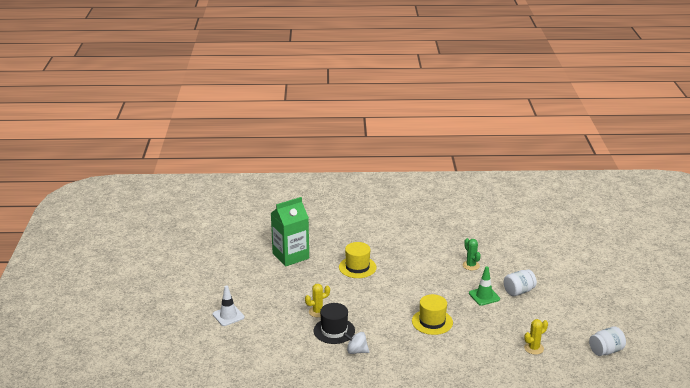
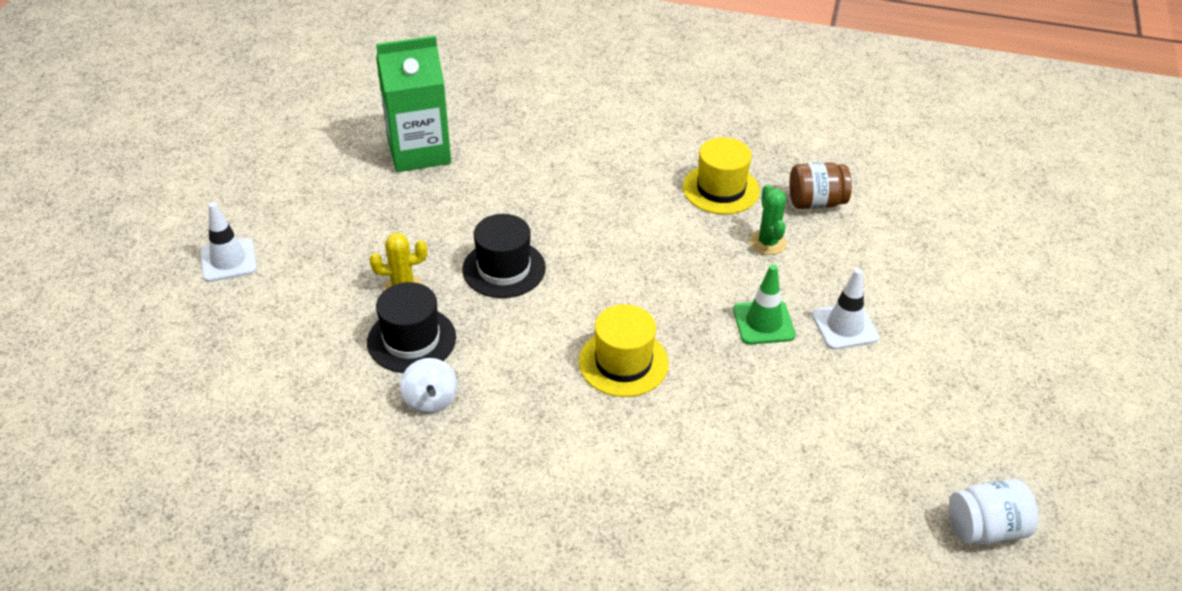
camera: 15 degrees right, 15 degrees up
yellow hat [339,242,377,278] -> yellow hat moved to [683,137,760,214]
white spinning top [343,332,369,354] -> white spinning top turned 135 degrees counterclockwise [400,358,457,414]
white jar [504,269,537,296] -> white traffic cone [812,268,879,350]
yellow cactus [524,319,548,355] -> none
none -> black hat [462,214,546,298]
none -> brown jar [790,162,852,209]

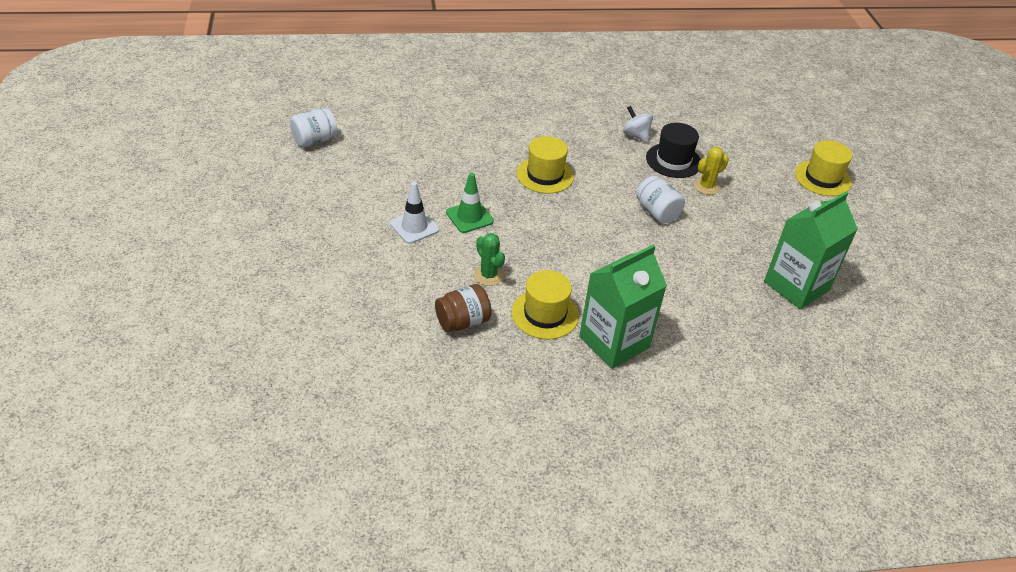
camera: 155 degrees right, 0 degrees up
white traffic cone [200,202,257,282] -> yellow hat [795,140,853,196]
black hat [462,214,546,298] -> white jar [636,176,685,224]
none -> green carton [579,245,667,369]

